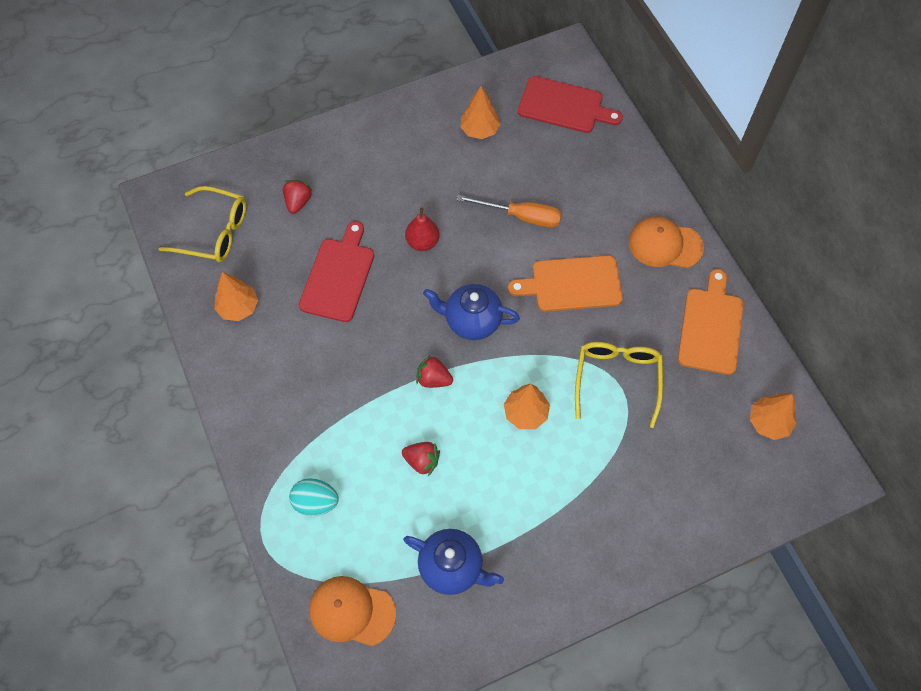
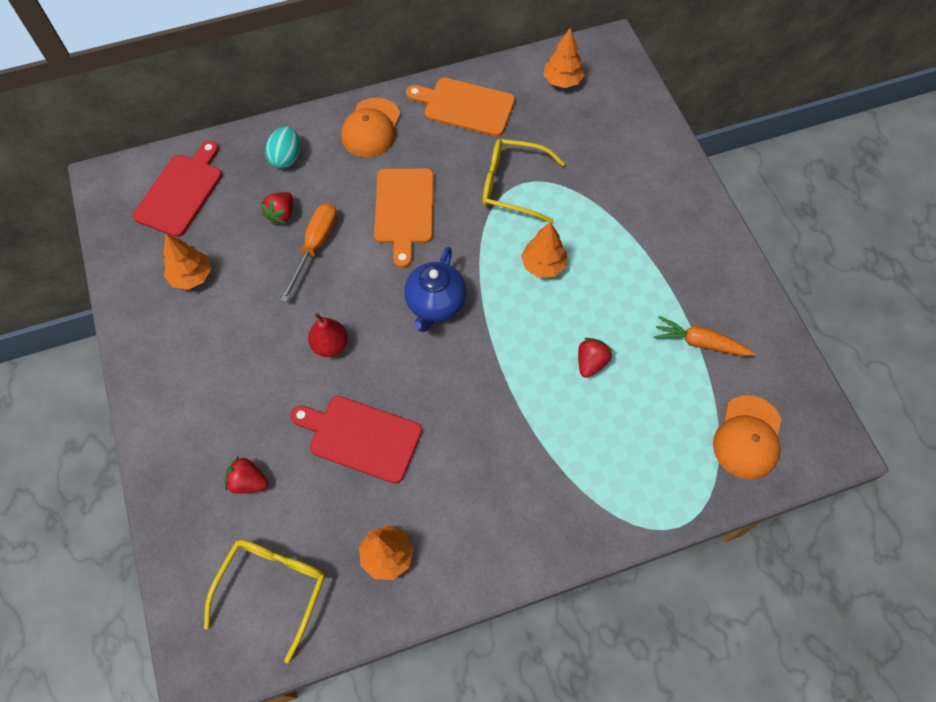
camera: 85 degrees left, 0 degrees up
turquoise egg [289,478,339,516] -> turquoise egg moved to [265,126,300,169]
blue teapot [403,529,504,595] -> orange carrot [654,316,756,356]
red strawberry [416,355,453,388] -> red strawberry moved to [260,192,293,225]

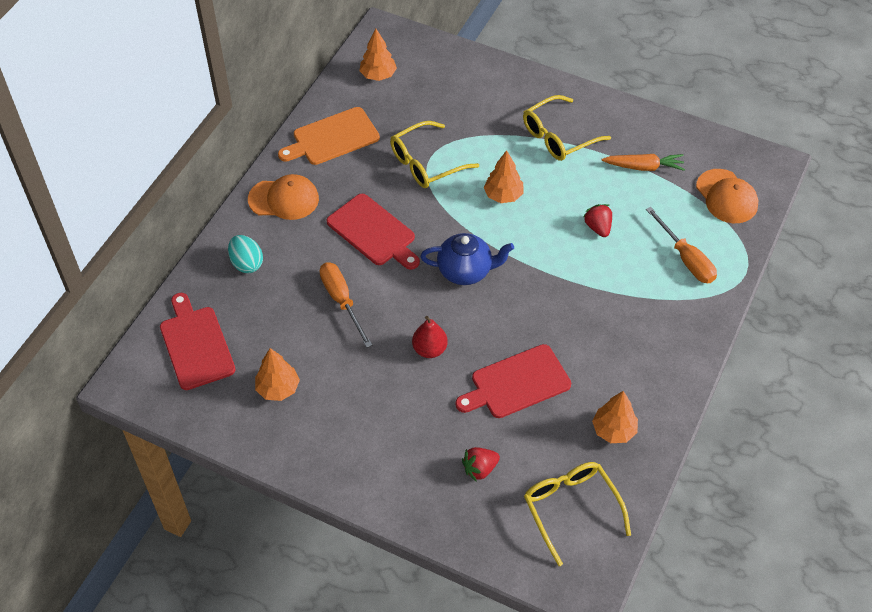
camera: 45 degrees left, 10 degrees down
red strawberry [260,192,293,225] -> none
orange cap [341,98,401,158] -> orange cap turned 60 degrees counterclockwise [248,174,319,220]
orange cutting board [374,168,434,268] -> red cutting board [327,194,420,270]
blue teapot [404,247,467,332] -> blue teapot turned 60 degrees counterclockwise [421,233,514,285]
orange carrot [654,316,756,356] -> orange carrot turned 150 degrees counterclockwise [602,154,685,171]
none -> yellow glasses [523,95,611,161]
none -> orange screwdriver [646,207,717,283]

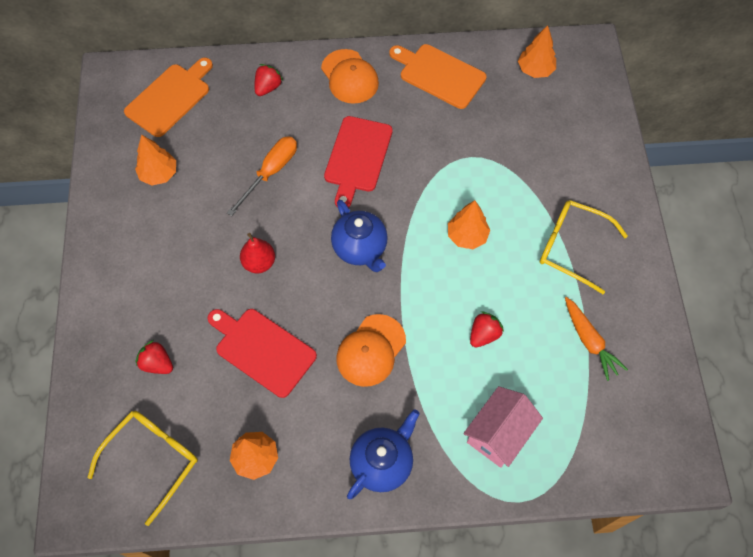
camera: 60 degrees right, 10 degrees up
red cutting board [160,293,236,390] -> orange cutting board [124,58,213,137]
turquoise egg [228,235,263,273] -> red strawberry [255,64,283,96]
yellow glasses [390,121,479,188] -> none
orange screwdriver [646,207,717,283] -> pink house [463,386,543,468]
orange cap [696,169,758,223] -> orange cap moved to [336,314,406,387]
none -> blue teapot [347,409,420,499]

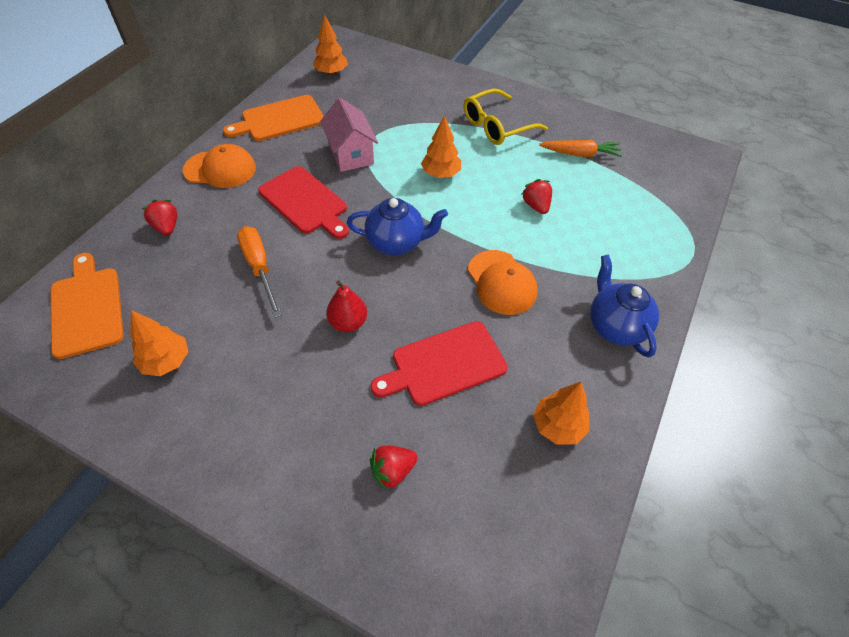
camera: 60 degrees left, 10 degrees down
yellow glasses [87,411,198,526] -> none
pink house [463,386,543,468] -> pink house moved to [320,98,378,172]

